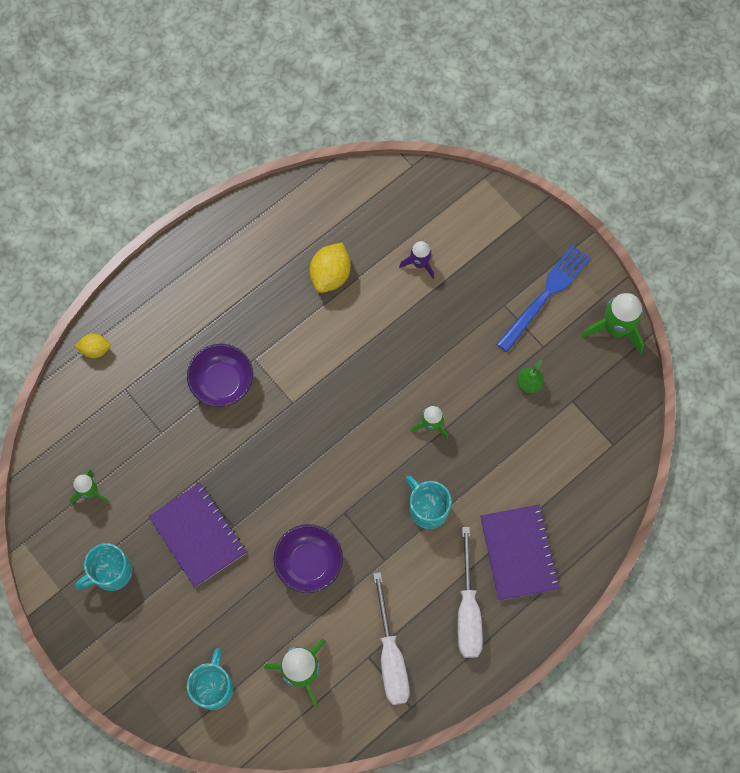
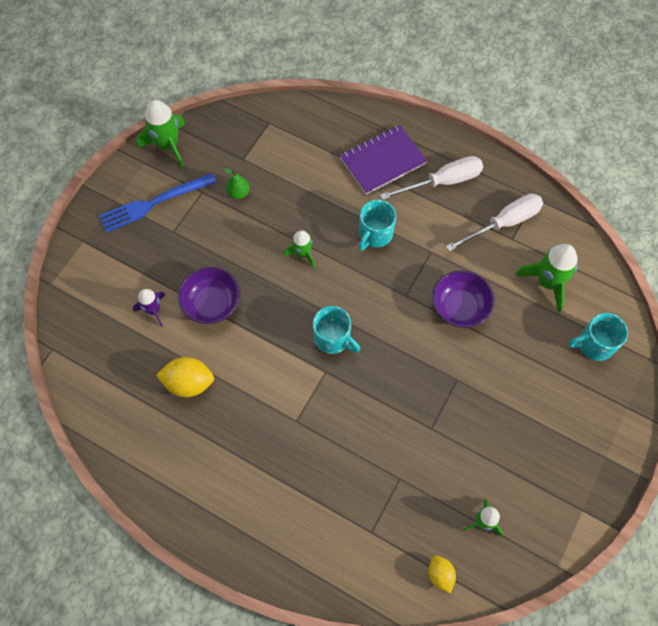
camera: 110 degrees left, 5 degrees down
yellow lemon [75,334,111,358] -> yellow lemon moved to [428,555,456,593]
turquoise mug [75,543,132,591] -> turquoise mug moved to [313,306,360,354]
purple notebook [149,483,246,587] -> none
purple bowl [187,344,253,407] -> purple bowl moved to [178,267,240,324]
blue fork [496,245,591,352] -> blue fork turned 45 degrees counterclockwise [99,173,216,233]

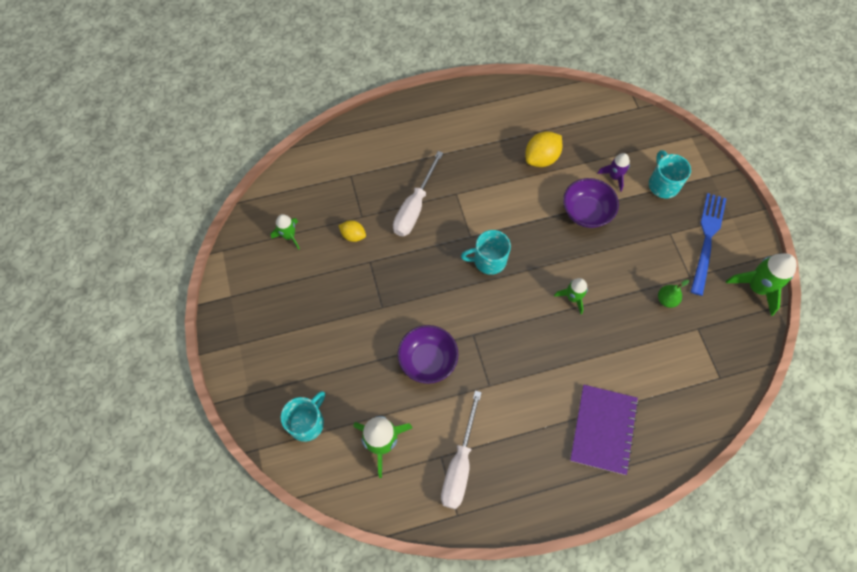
camera: 135 degrees right, 0 degrees up
turquoise mug [359,200,396,251] -> turquoise mug moved to [649,150,691,199]
white screwdriver [380,156,483,200] -> white screwdriver moved to [393,151,443,236]
yellow lemon [428,555,456,593] -> yellow lemon moved to [338,220,366,242]

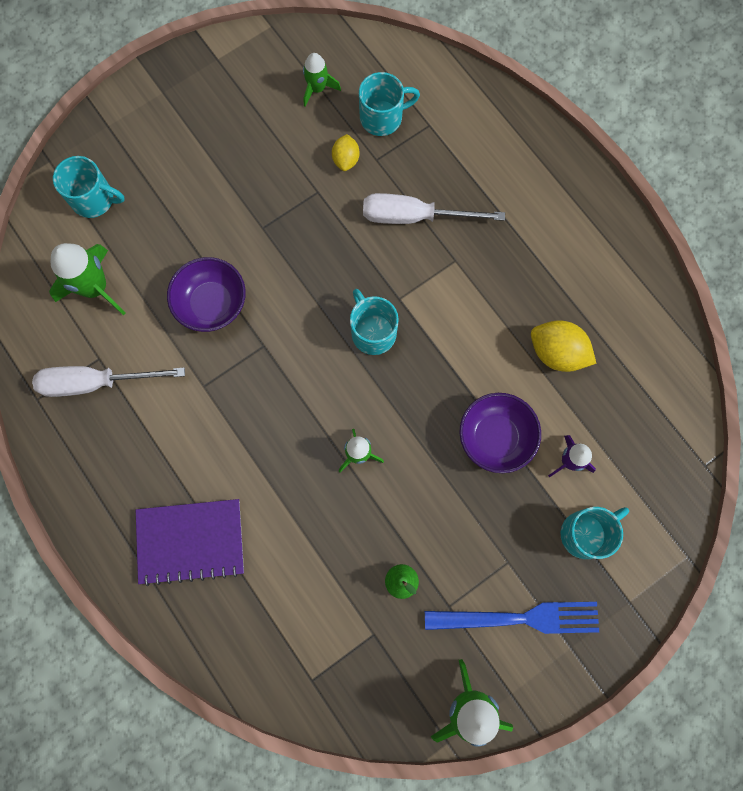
camera: 70 degrees right, 10 degrees up
none -> turquoise mug [359,72,420,136]

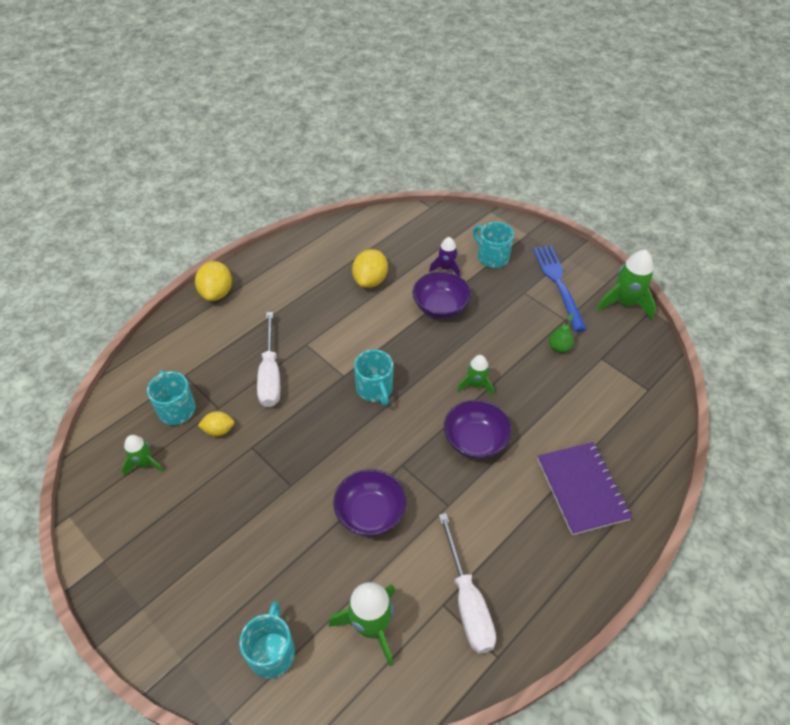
camera: 100 degrees left, 25 degrees down
turquoise mug [350,289,399,355] -> turquoise mug turned 75 degrees counterclockwise [354,349,393,406]
none -> yellow lemon [195,261,232,301]
none -> purple bowl [444,400,512,459]

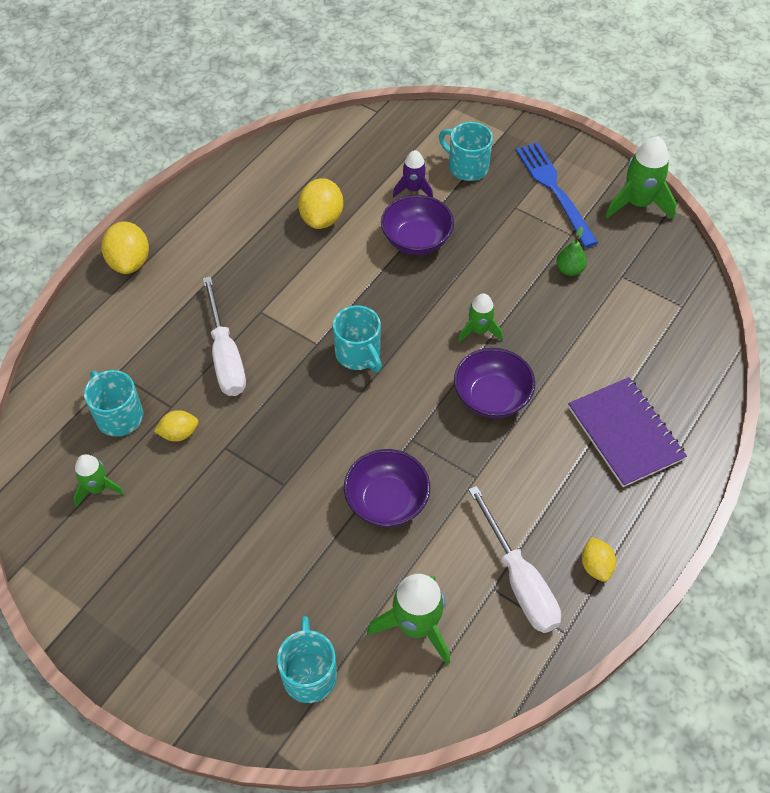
camera: 10 degrees left, 5 degrees up
none -> yellow lemon [582,537,616,582]

